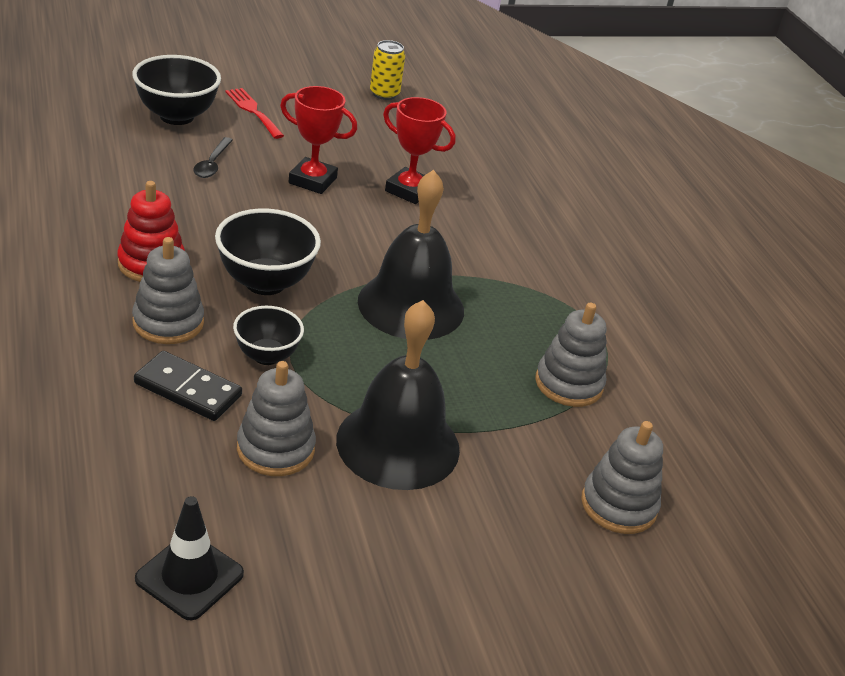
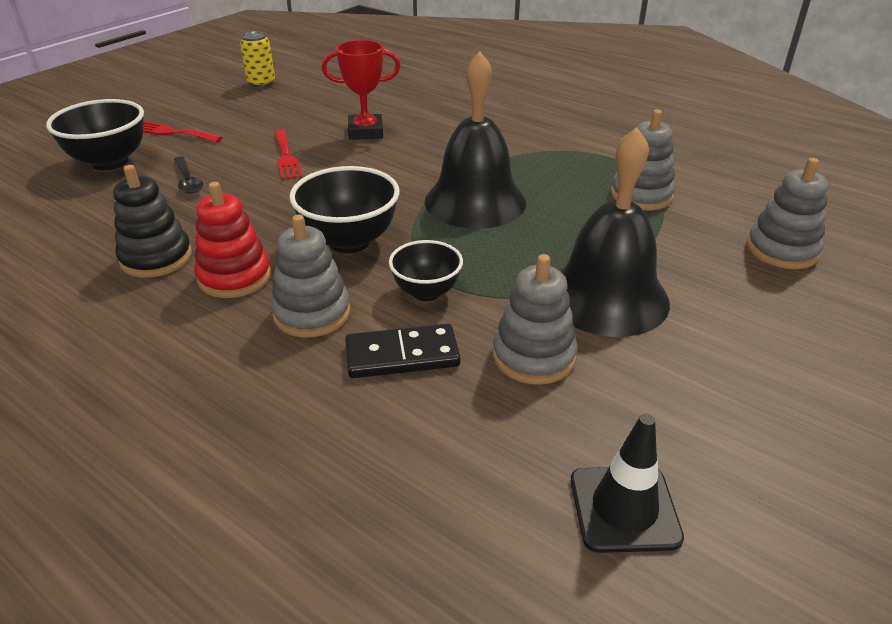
camera: 30 degrees left, 0 degrees up
red trophy [280,86,357,194] -> red fork [274,129,303,180]
none -> black stacking toy [113,165,192,278]

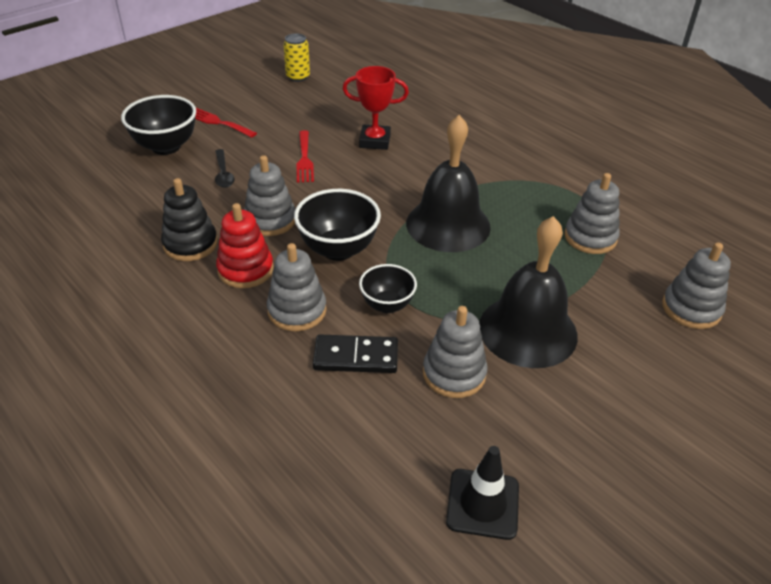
camera: 10 degrees right, 5 degrees up
none -> grey stacking toy [244,155,295,236]

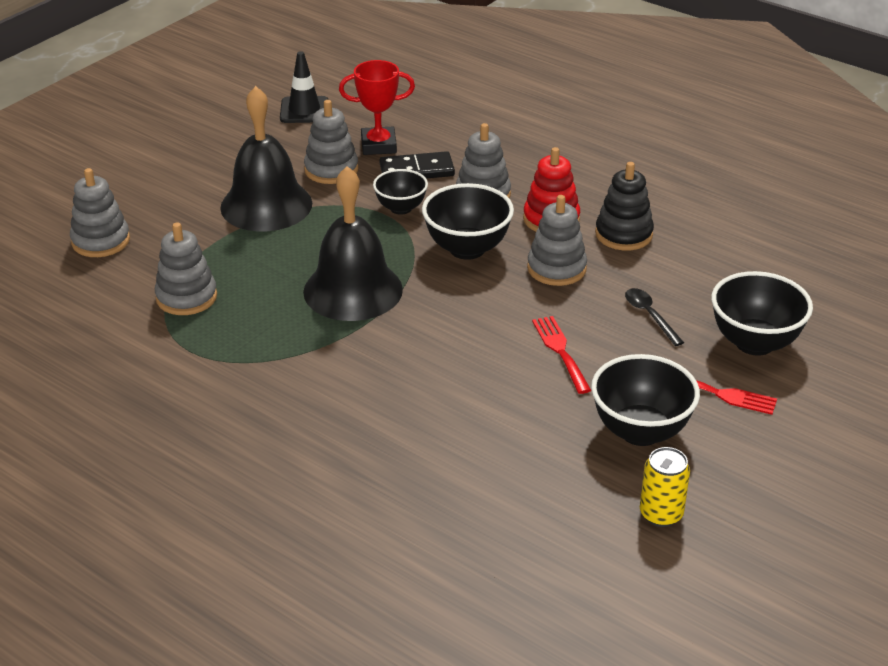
camera: 170 degrees right, 5 degrees down
red trophy [343,66,409,150] -> red trophy moved to [339,60,415,155]
none -> black bowl [591,354,700,446]

